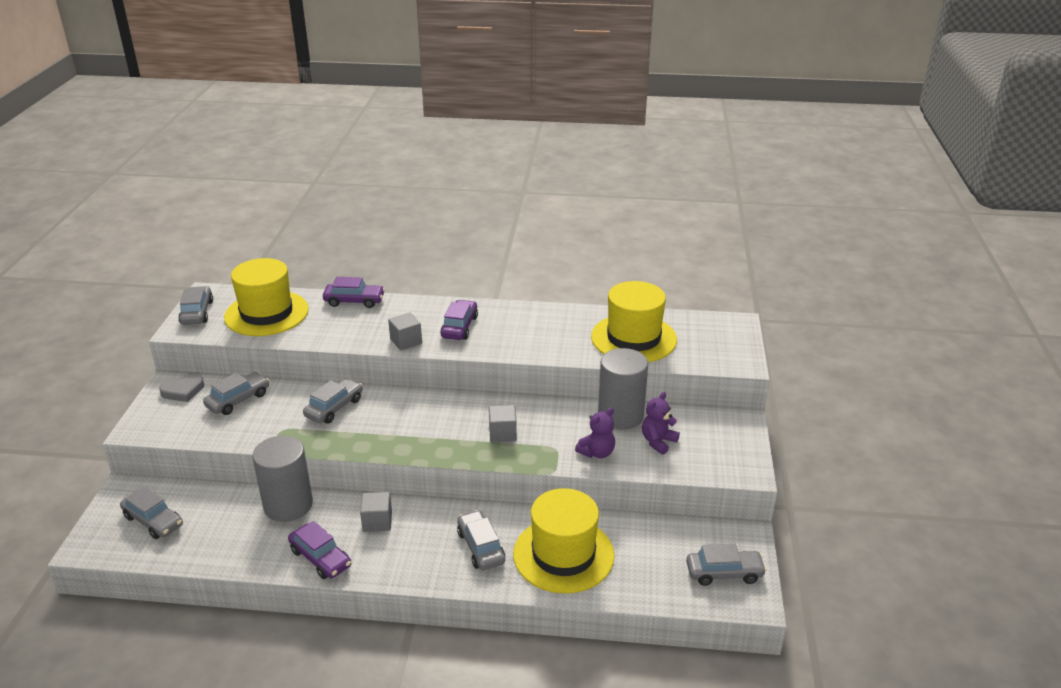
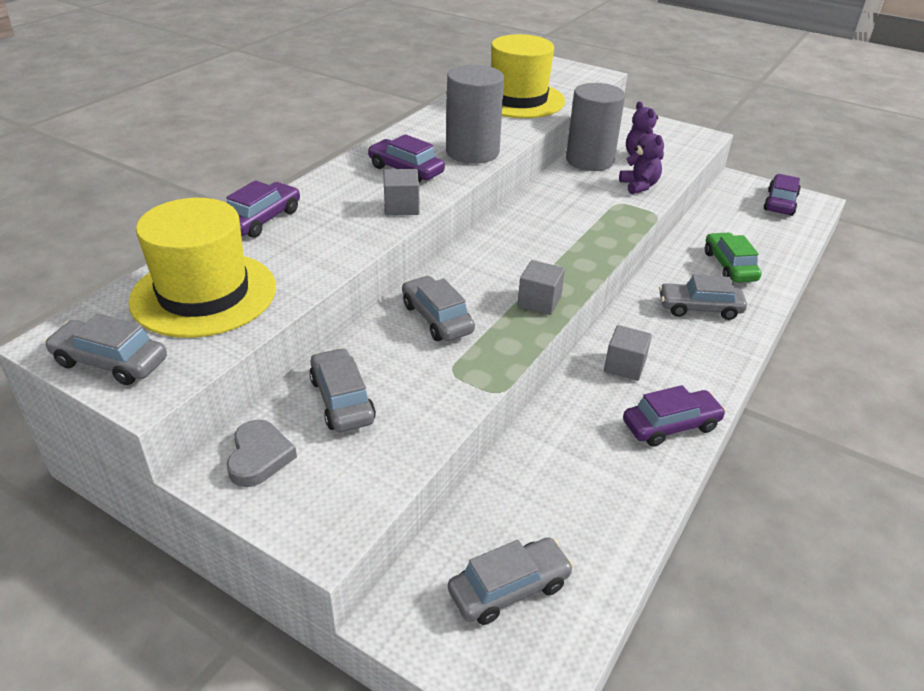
camera: 65 degrees left, 5 degrees up
grey cylinder [252,436,313,522] -> grey cylinder moved to [446,65,504,164]
grey cube [489,405,517,442] -> grey cube moved to [518,260,565,315]
yellow hat [513,488,615,594] -> green car [705,232,762,283]
grey car [686,544,767,586] -> purple car [764,174,801,216]

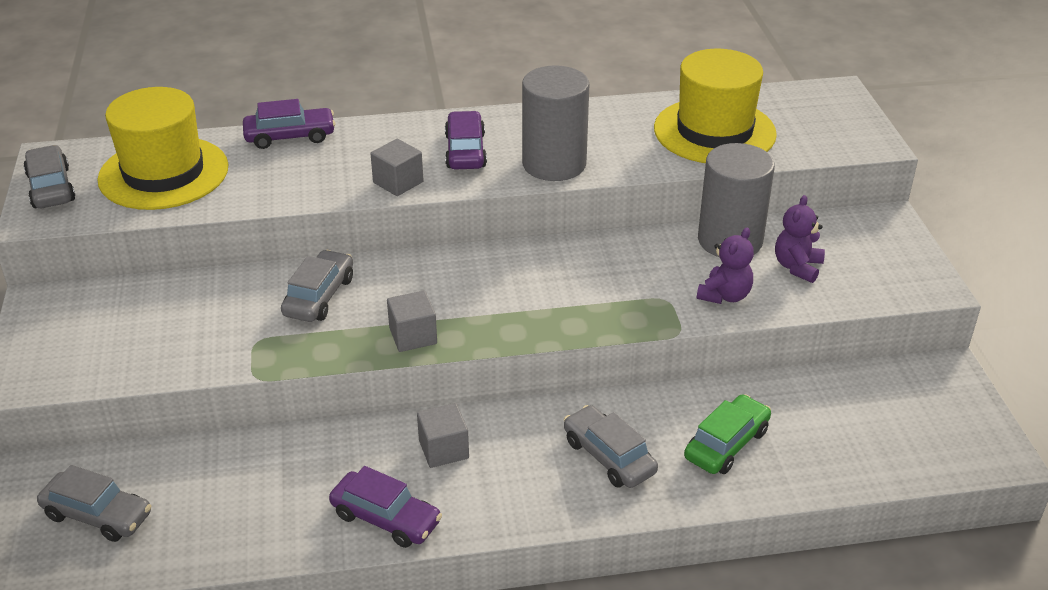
camera: 50 degrees right, 0 degrees up
grey heart [227,419,297,487] -> none
grey car [309,348,376,432] -> none
purple car [764,174,801,216] -> none

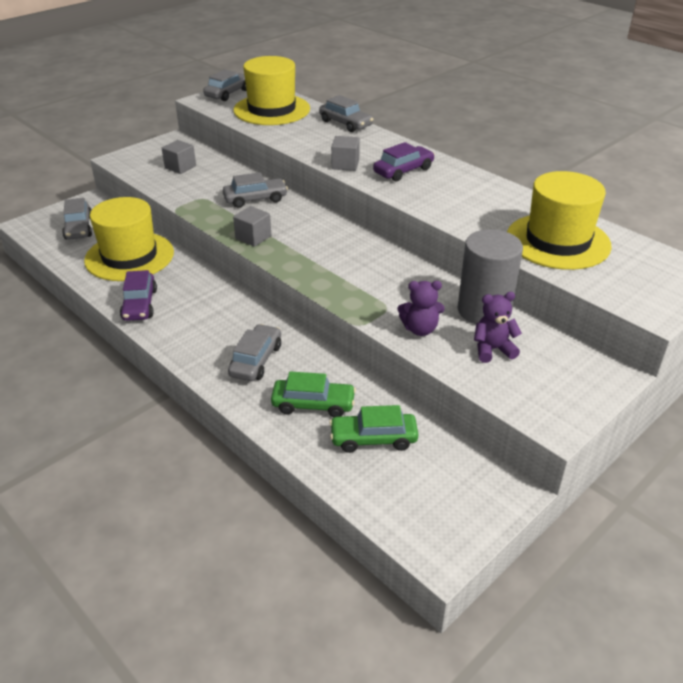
camera: 55 degrees right, 0 degrees up
purple car [243,99,335,149] -> grey car [319,95,373,132]
grey cube [417,403,469,468] -> grey cube moved to [162,140,196,174]
grey cylinder [522,66,589,181] -> none
none -> yellow hat [84,197,174,281]
none -> green car [329,405,418,453]

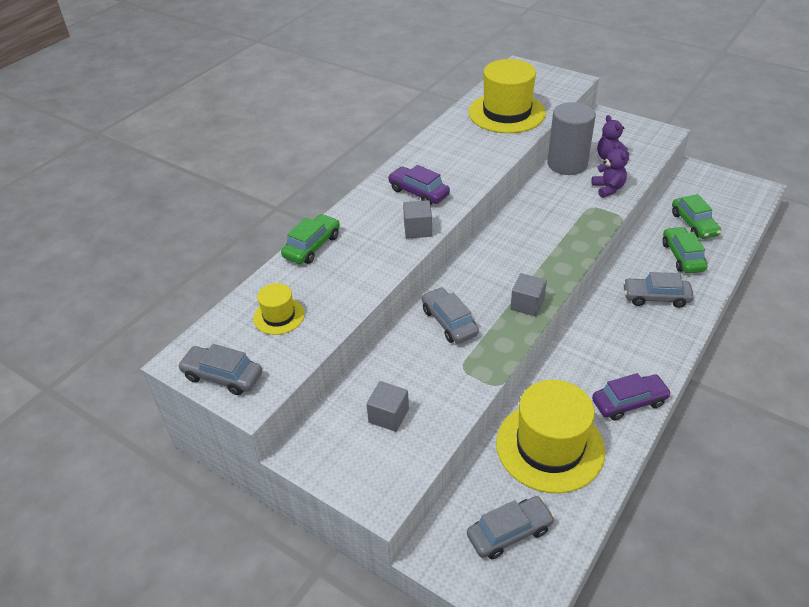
camera: 100 degrees left, 5 degrees up
yellow hat [233,56,310,125] -> yellow hat [253,283,305,335], size x0.49
grey car [319,95,373,132] -> green car [281,214,340,264]

